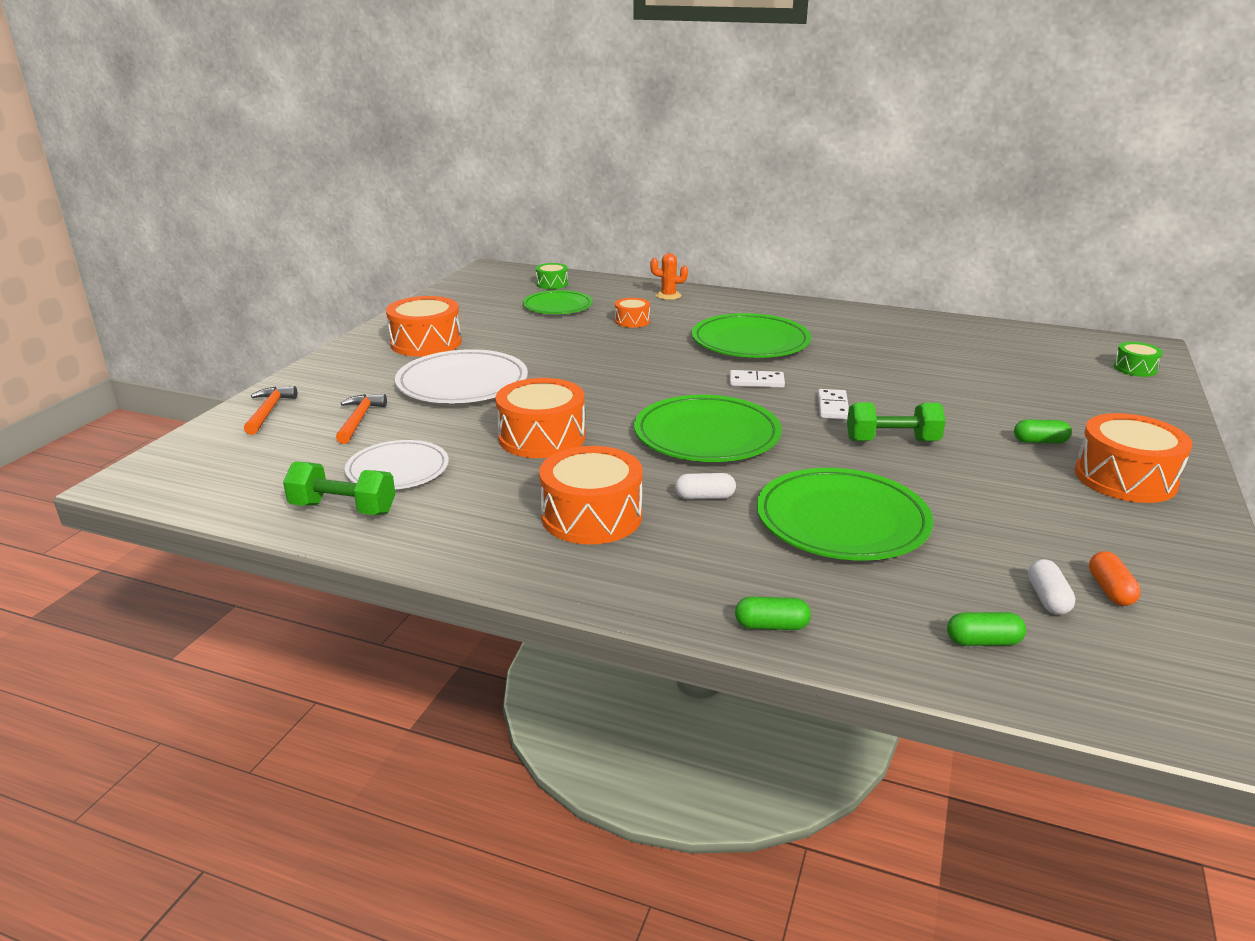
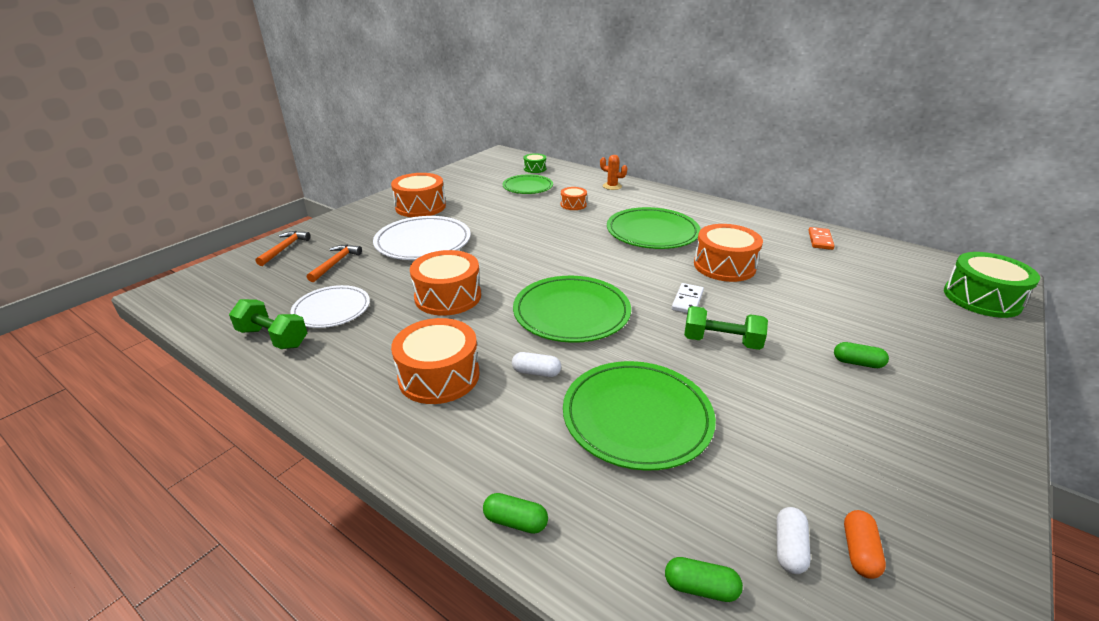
camera: 15 degrees right, 5 degrees up
white domino [730,370,785,388] -> none
orange drum [1075,413,1193,503] -> orange drum moved to [694,224,763,282]
green drum [1113,342,1163,377] -> green drum [944,252,1040,318], size x1.88
none -> orange domino [808,227,835,250]

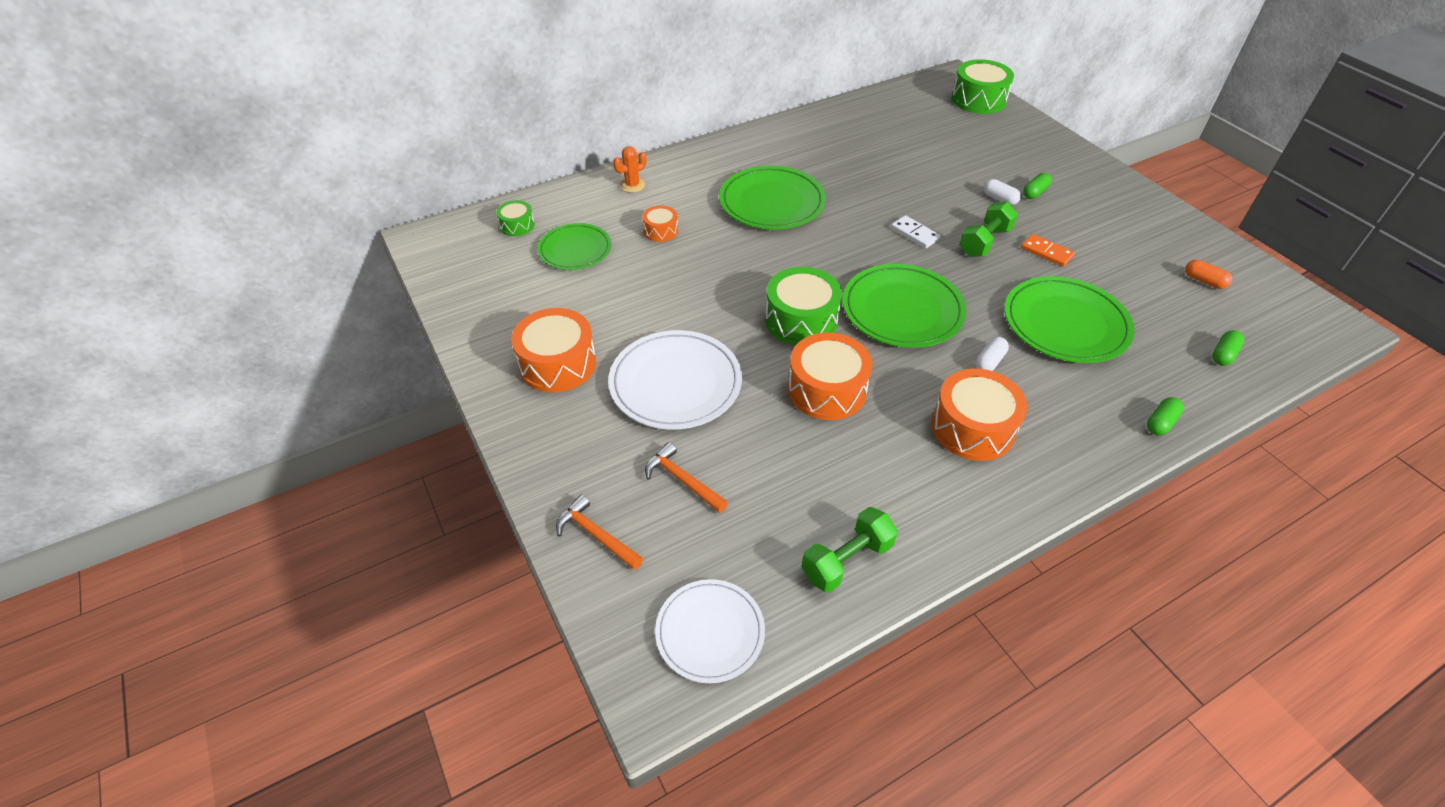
camera: 65 degrees left, 15 degrees up
white plate [290,285,370,328] -> white plate moved to [655,579,765,683]
orange drum [694,224,763,282] -> none
white capsule [777,507,811,574] -> white capsule moved to [984,179,1021,205]
orange domino [808,227,835,250] -> orange domino moved to [1021,234,1075,267]
none -> green drum [765,267,842,345]

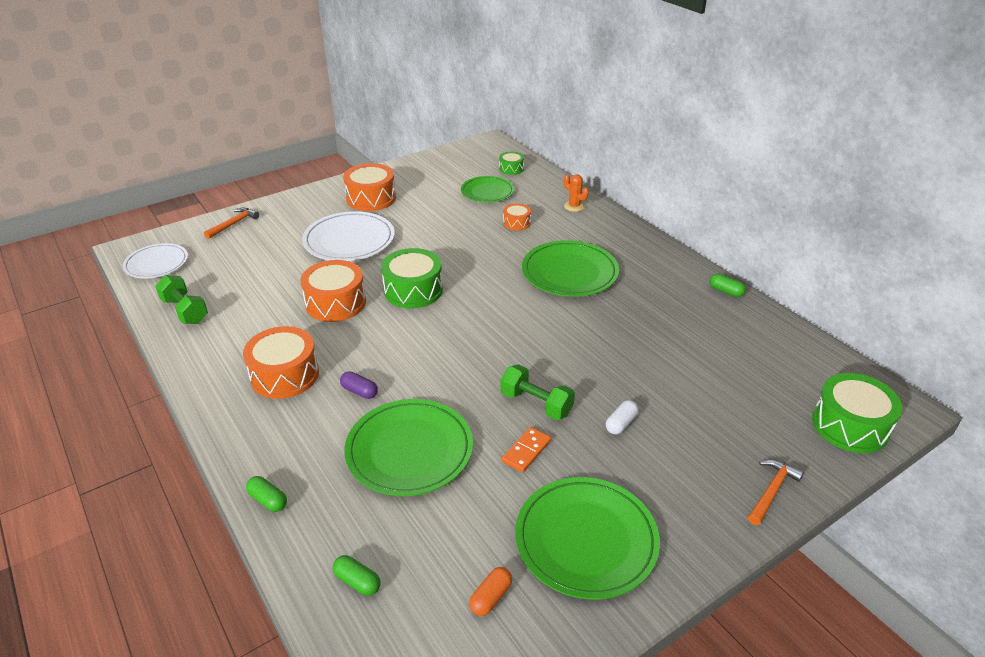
camera: 85 degrees right, 10 degrees down
orange hammer [645,442,728,513] -> orange hammer moved to [748,459,804,525]
green plate [842,264,967,348] -> green plate moved to [515,477,660,599]
white domino [891,215,941,248] -> none
white capsule [975,337,1009,371] -> purple capsule [340,371,378,399]
green capsule [1023,173,1052,199] -> green capsule moved to [710,274,746,297]

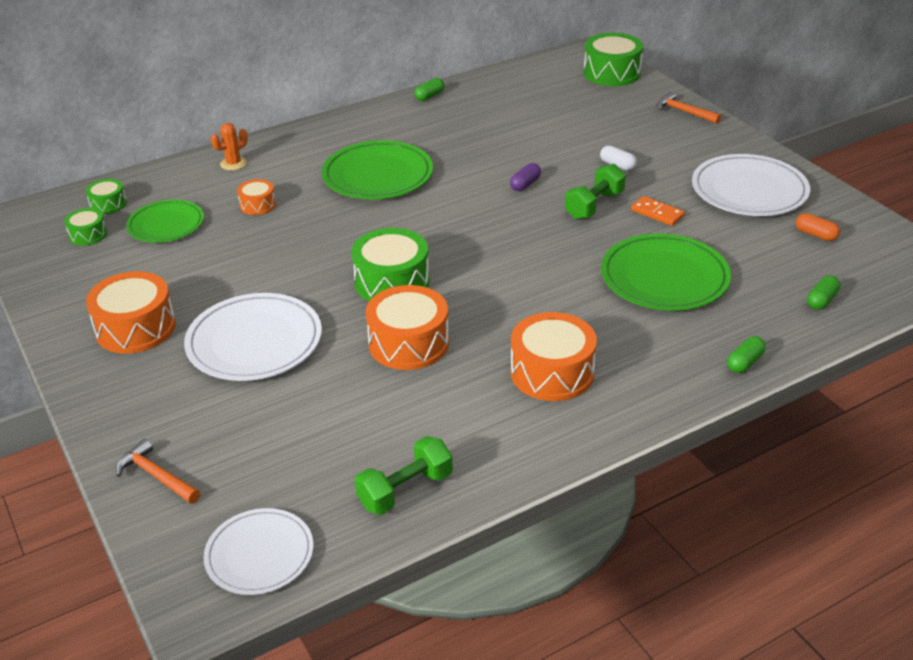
camera: 85 degrees left, 0 degrees up
purple capsule [340,371,378,399] -> purple capsule moved to [510,163,541,191]
green plate [515,477,660,599] -> white plate [692,154,810,216]
none -> green drum [64,208,107,246]

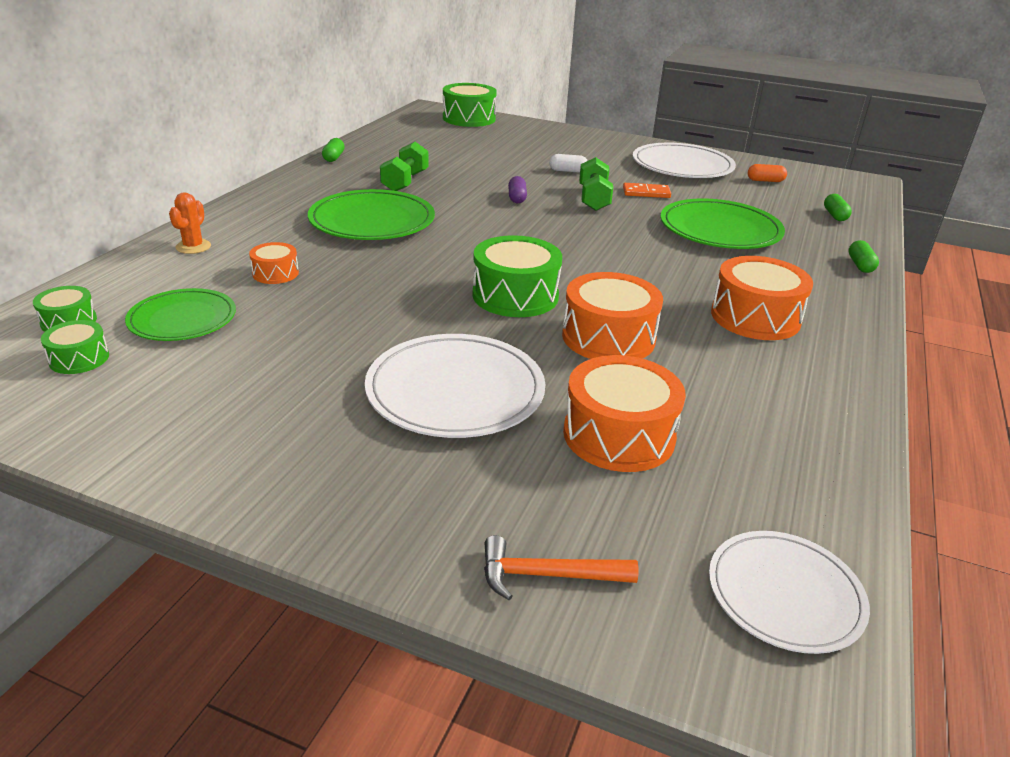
camera: 40 degrees left, 5 degrees down
orange drum [86,271,176,354] -> orange drum moved to [563,355,686,472]
green dumbbell [355,436,453,515] -> green dumbbell moved to [380,142,428,191]
orange hammer [657,92,721,124] -> none

